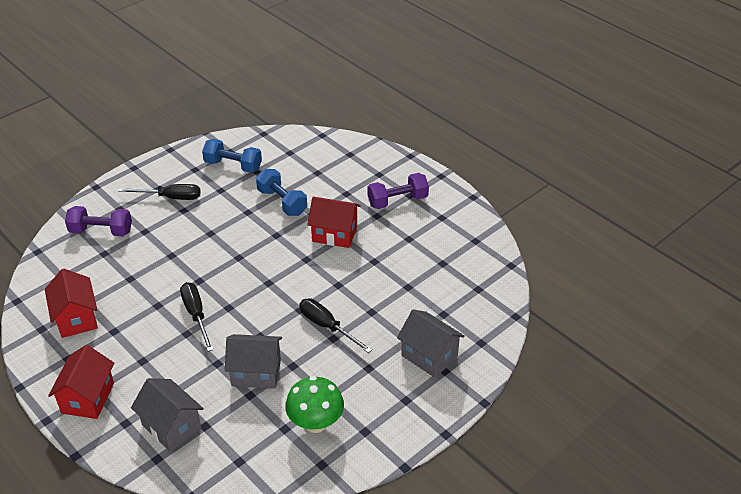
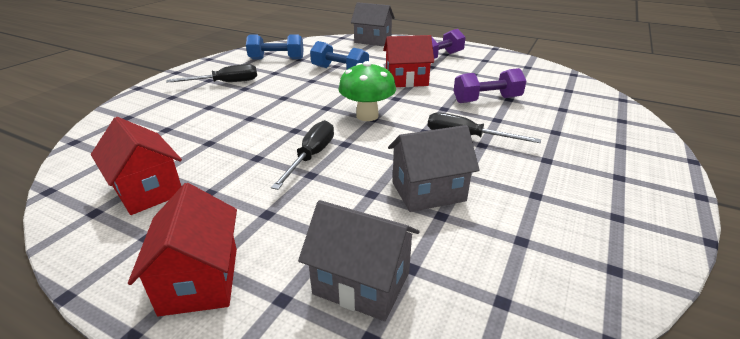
camera: 20 degrees left, 10 degrees down
purple dumbbell [65,206,132,236] -> purple dumbbell moved to [454,68,526,103]
black screwdriver [180,282,213,352] -> black screwdriver turned 60 degrees clockwise [271,120,334,190]
green mushroom [285,376,344,433] -> green mushroom moved to [338,61,396,121]
grey house [397,310,465,378] -> grey house moved to [351,2,395,46]

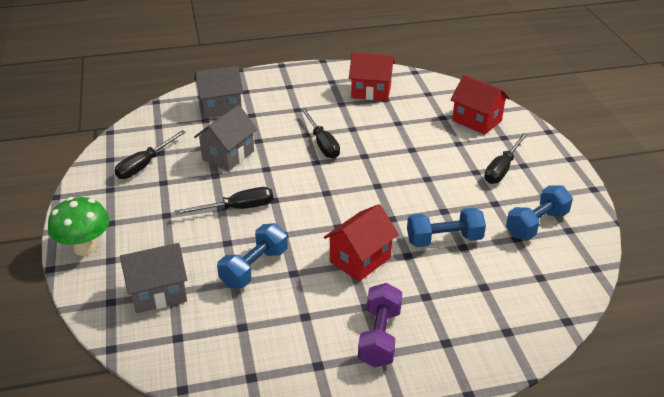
camera: 140 degrees right, 5 degrees up
red house [128,183,237,316] -> red house moved to [450,75,510,134]
green mushroom [338,61,396,121] -> green mushroom moved to [48,197,109,256]
grey house [351,2,395,46] -> grey house moved to [120,243,187,313]
purple dumbbell [454,68,526,103] -> blue dumbbell [217,223,288,288]
none -> black screwdriver [114,130,186,179]

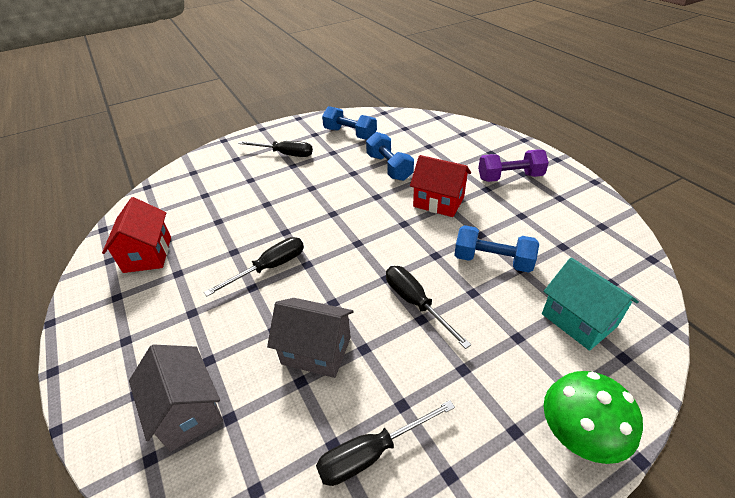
camera: 105 degrees left, 5 degrees up
black screwdriver [114,130,186,179] -> black screwdriver turned 135 degrees clockwise [316,400,455,486]
grey house [120,243,187,313] -> turquoise house [542,257,639,351]
red house [450,75,510,134] -> none

